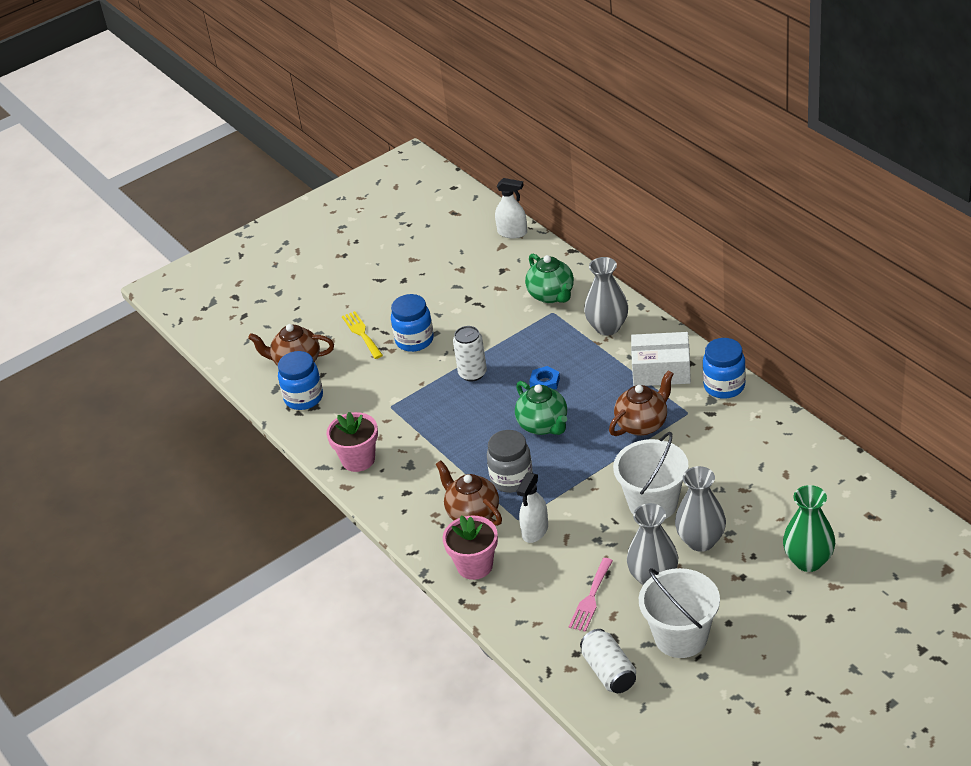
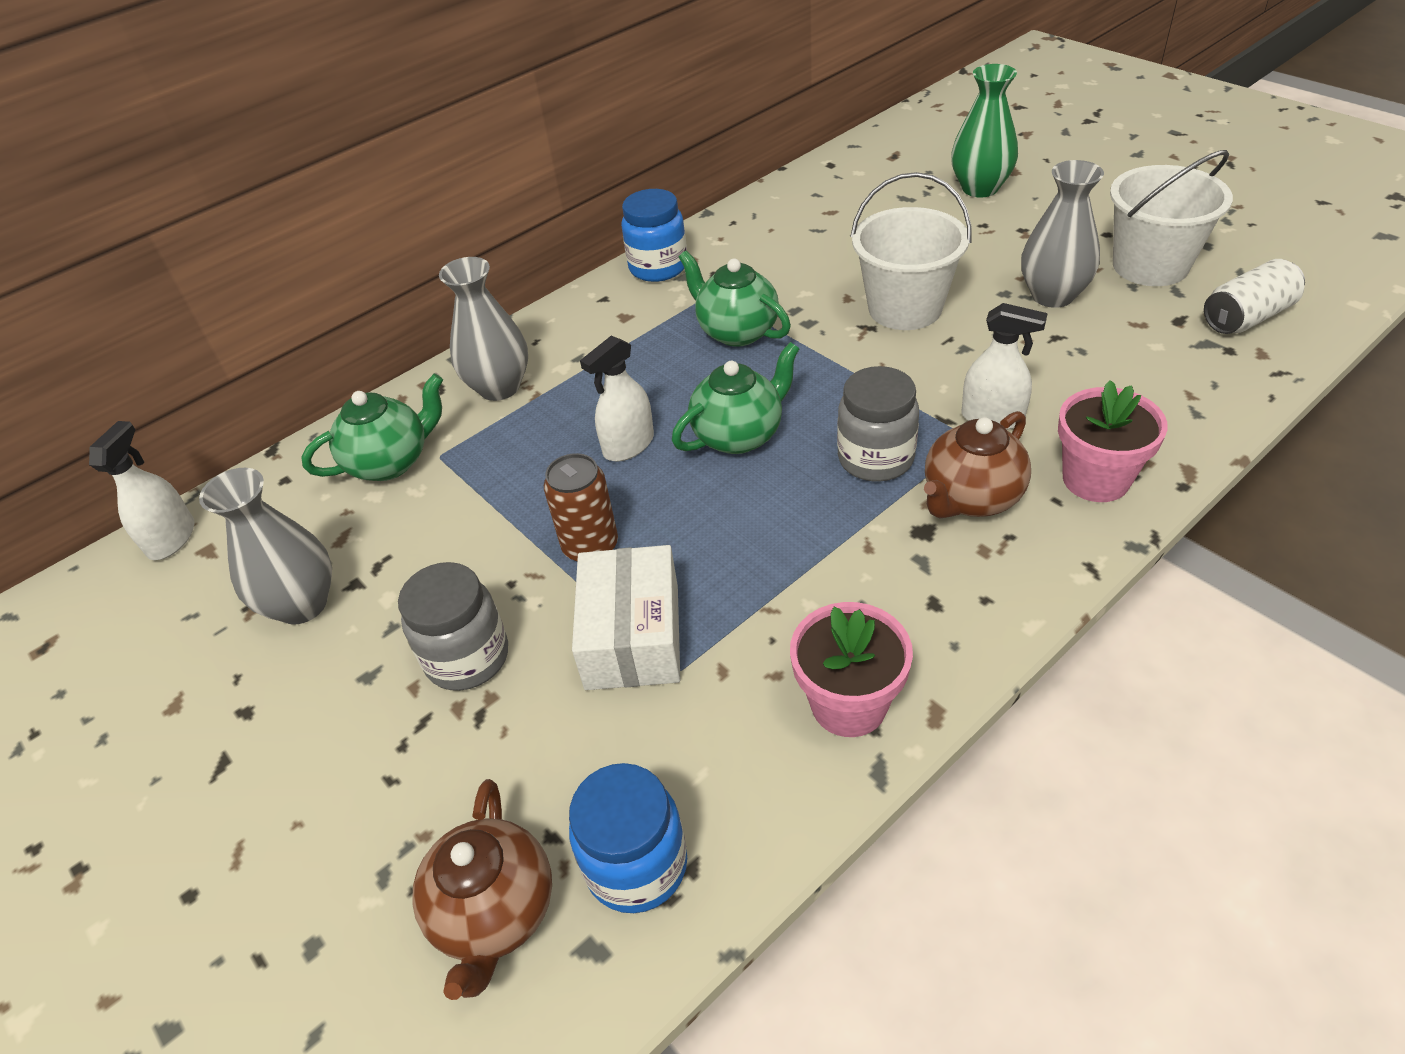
camera: 95 degrees left, 5 degrees up
yellow fork [342,311,383,359] -> none
blue jar [391,294,434,352] -> grey jar [398,562,508,691]
white can [453,326,487,381] -> brown can [544,453,618,561]
blue nut [529,366,560,390] -> white spray bottle [580,336,654,462]
pink fork [569,558,613,632] -> none
brown teapot [609,370,674,436] -> green teapot [679,251,791,347]
white box [631,332,691,386] -> white box moved to [572,545,680,690]
grey vase [675,466,726,552] -> grey vase moved to [199,468,332,625]

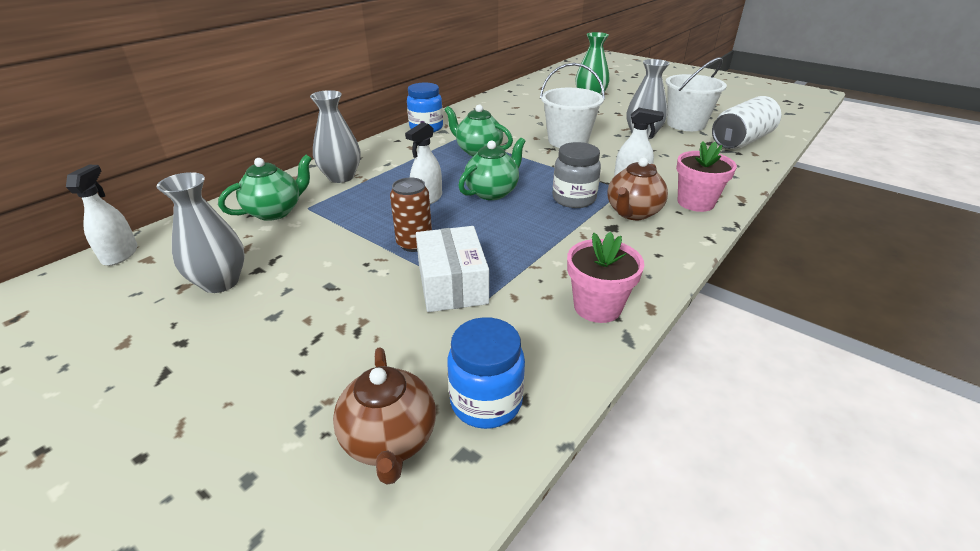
camera: 15 degrees left, 10 degrees down
grey jar [398,562,508,691] -> none
white can [1204,259,1305,334] -> white can [712,96,781,149], size x1.51

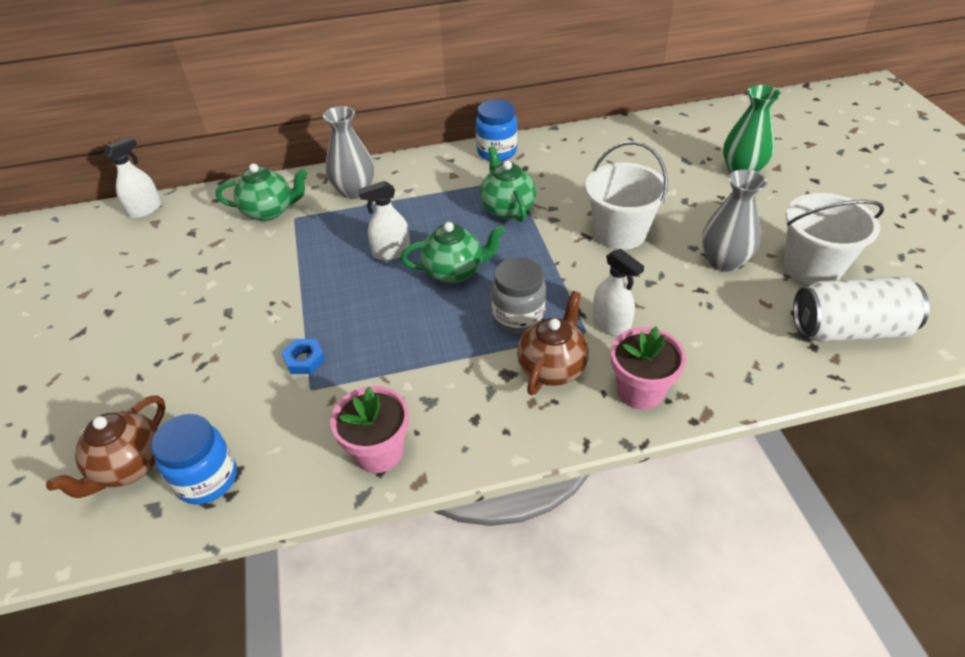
camera: 40 degrees right, 10 degrees up
grey vase [156,172,245,293] -> none
brown can [390,177,432,252] -> none
white box [416,226,489,312] -> blue nut [281,339,325,374]
brown teapot [607,157,668,220] -> brown teapot turned 135 degrees clockwise [517,291,589,395]

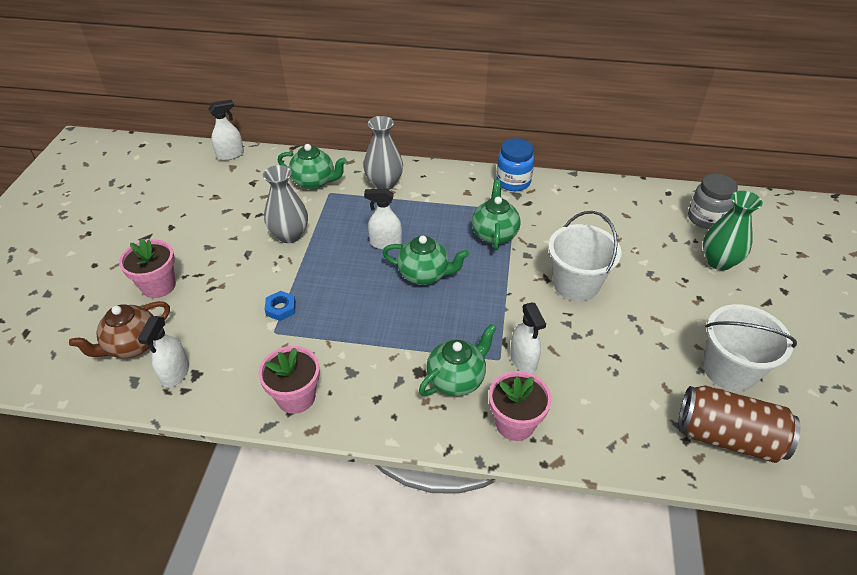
camera: 20 degrees right, 0 degrees up
blue jar [151,414,237,505] -> white spray bottle [138,316,189,388]
grey jar [491,258,546,335] -> grey jar moved to [688,173,738,229]
brown teapot [517,291,589,395] -> green teapot [419,324,496,396]
grey vase [702,169,767,272] -> grey vase moved to [263,165,308,243]
white can [793,276,930,342] -> brown can [678,385,800,463]
none -> pink flower pot [119,238,176,298]

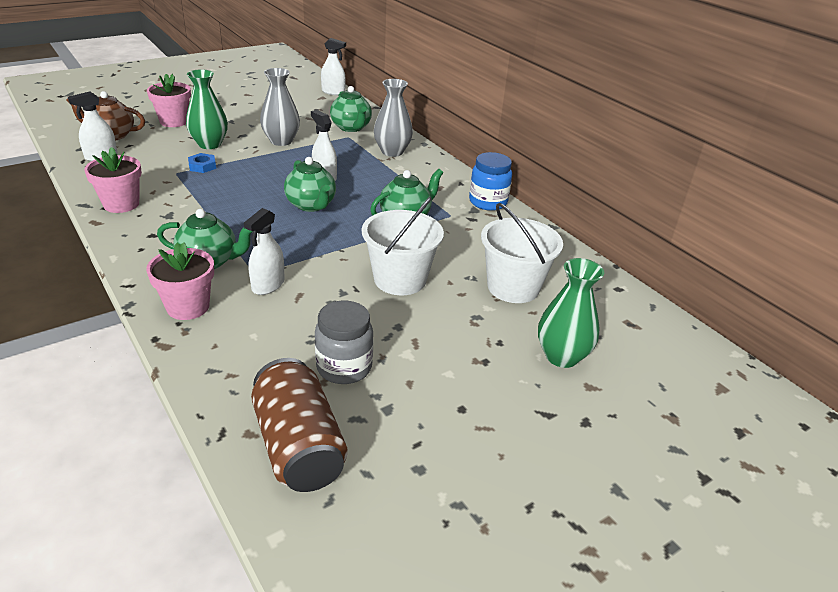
camera: 45 degrees right, 10 degrees down
grey jar [688,173,738,229] -> grey jar moved to [315,301,373,384]
white bucket [703,304,797,392] -> white bucket moved to [481,203,563,303]
none -> green vase [186,69,228,149]

